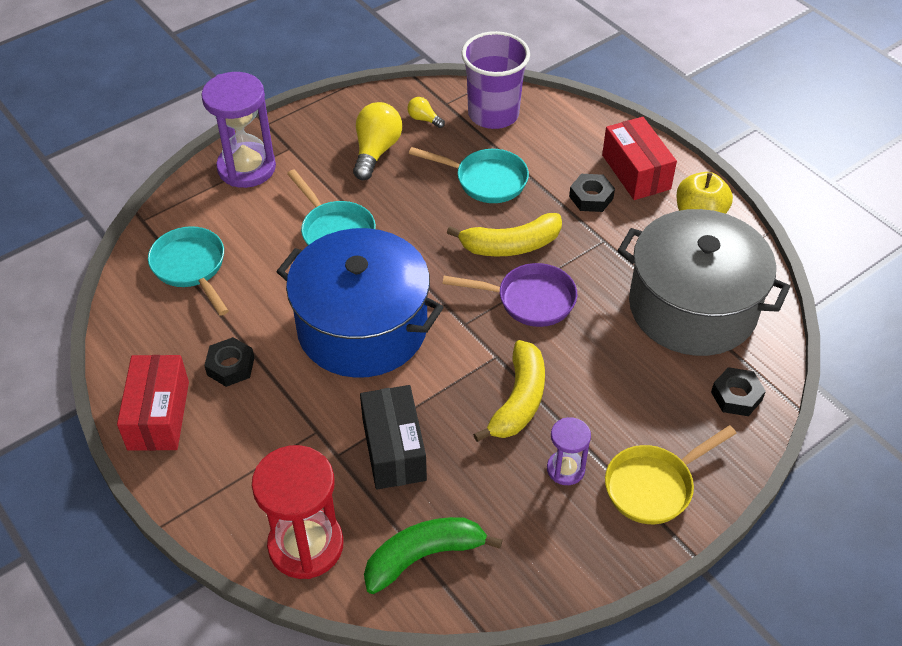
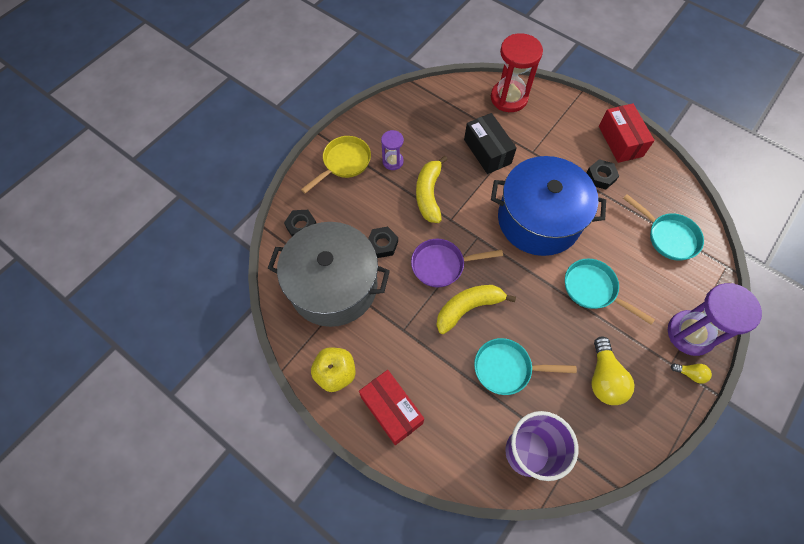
camera: 165 degrees right, 15 degrees up
green banana [364,517,503,594] -> none
yellow light bulb [407,97,445,128] -> yellow light bulb moved to [671,363,712,384]
black nut [569,174,615,212] -> black nut moved to [368,227,398,258]

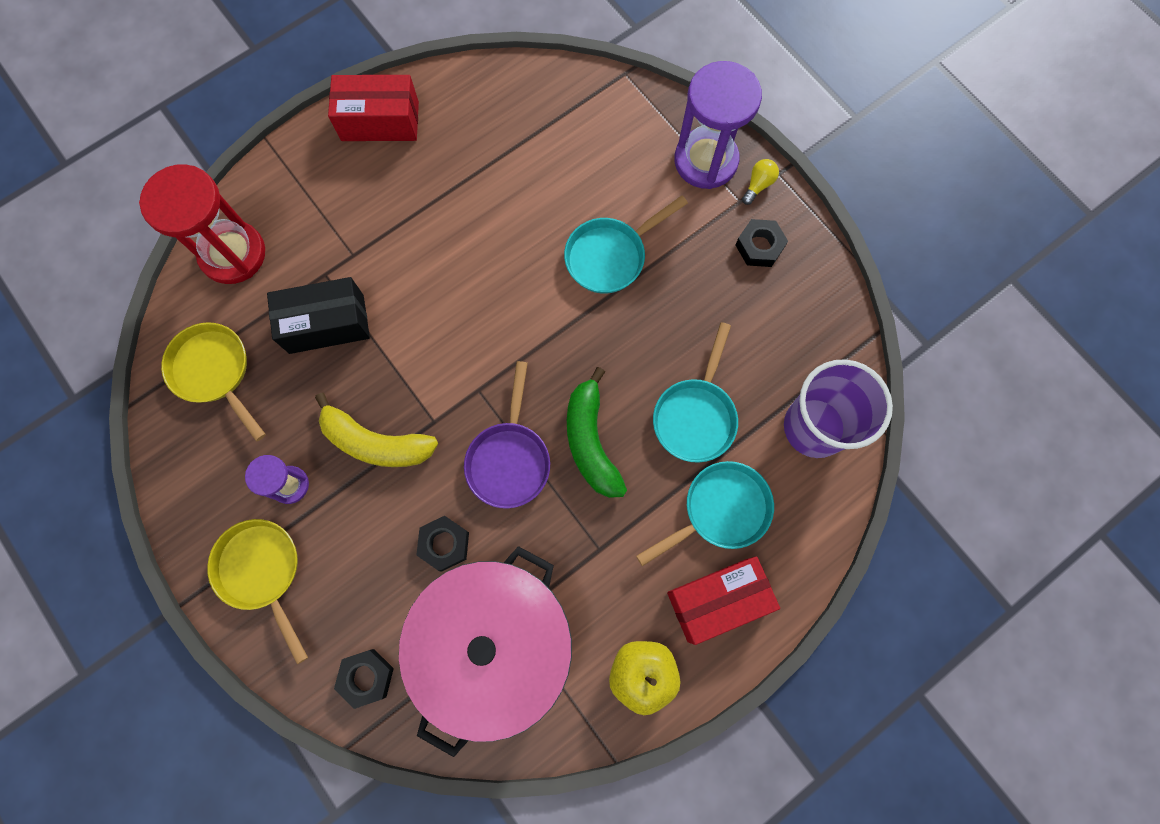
camera: 75 degrees left, 10 degrees up
grey pot [268,222,390,327] -> pink pot [399,546,572,757]
yellow banana [436,285,516,334] -> green banana [567,367,627,498]
blue pot [491,156,606,256] -> none
black nut [586,159,619,190] -> black nut moved to [735,219,788,267]
yellow light bulb [592,337,635,405] -> none
turquoise pan [623,194,704,261] -> turquoise pan moved to [636,461,774,566]
none -> yellow pan [161,322,266,441]

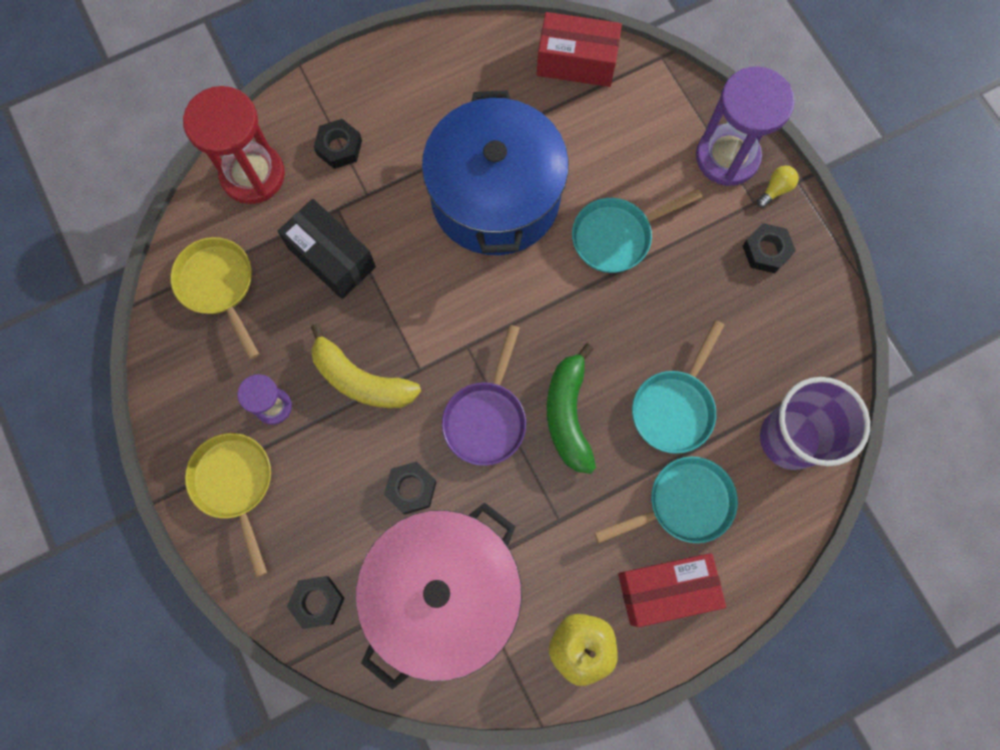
camera: 10 degrees right, 0 degrees up
black box [267,277,370,354] -> black box turned 45 degrees clockwise [277,199,376,299]
red box [328,75,419,141] -> red box moved to [537,12,622,87]
none -> black nut [314,119,362,169]
none -> blue pot [422,90,569,255]

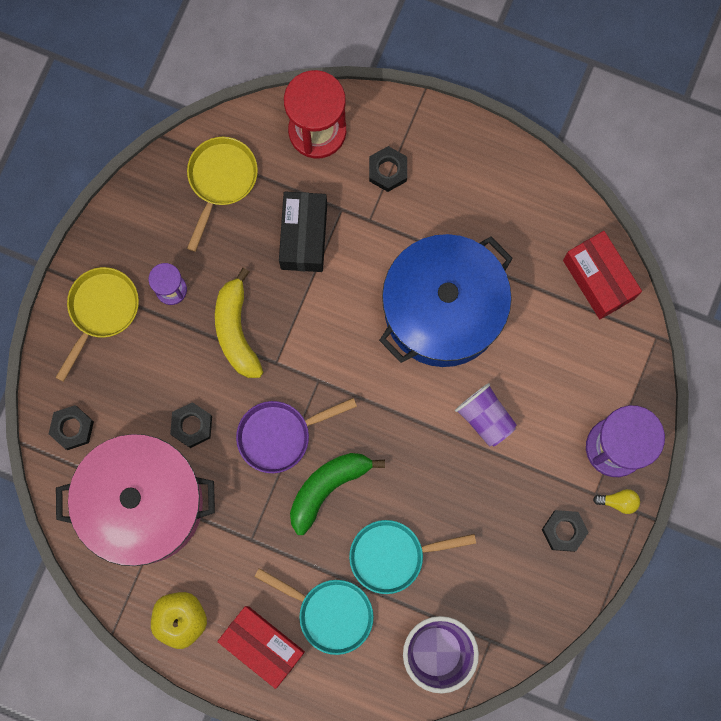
camera: 50 degrees right, 5 degrees up
turquoise pan [572,189,702,273] -> purple cup [455,383,517,447]

